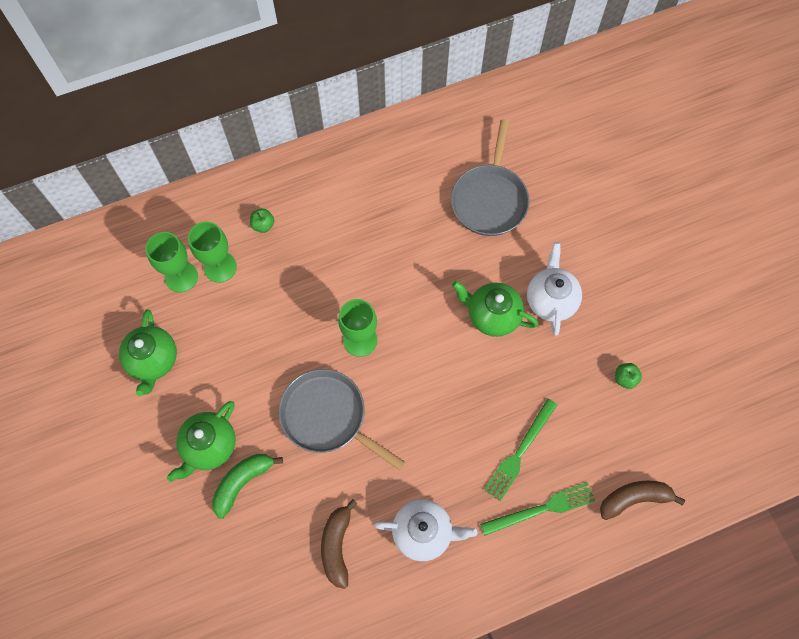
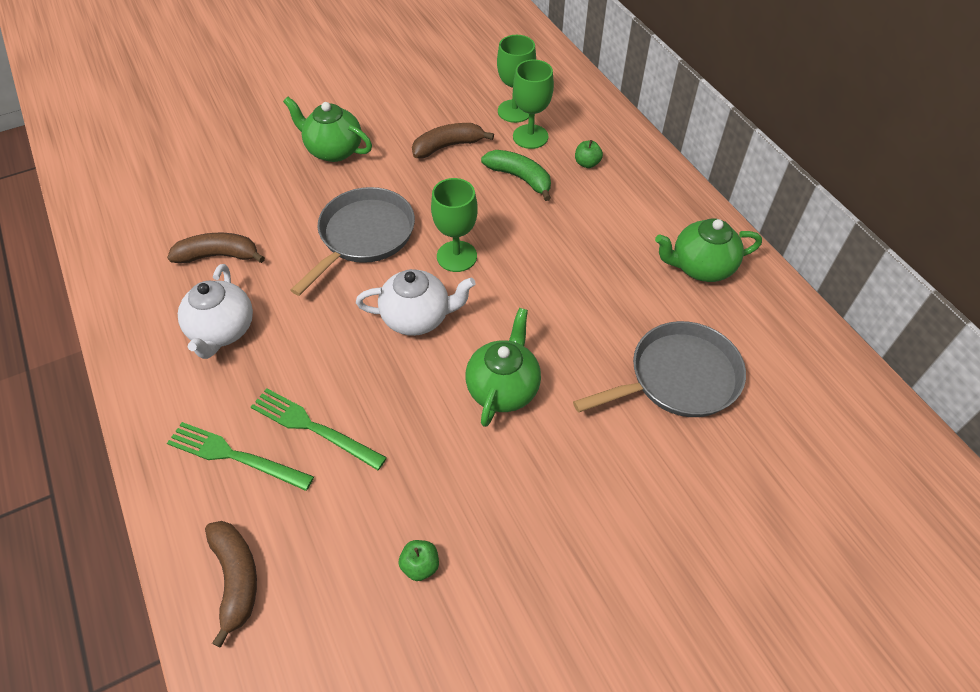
camera: 85 degrees right, 15 degrees down
green teapot [119,309,177,396] -> green teapot moved to [655,219,762,282]
green banana [212,454,283,518] -> green banana moved to [481,150,551,201]
grey pan [451,119,530,236] -> grey pan turned 150 degrees clockwise [573,321,746,417]
green fork [480,482,595,536] -> green fork turned 135 degrees clockwise [167,422,314,491]
white teapot [527,242,582,336] -> white teapot moved to [356,269,475,336]
none -> brown banana [412,123,494,158]

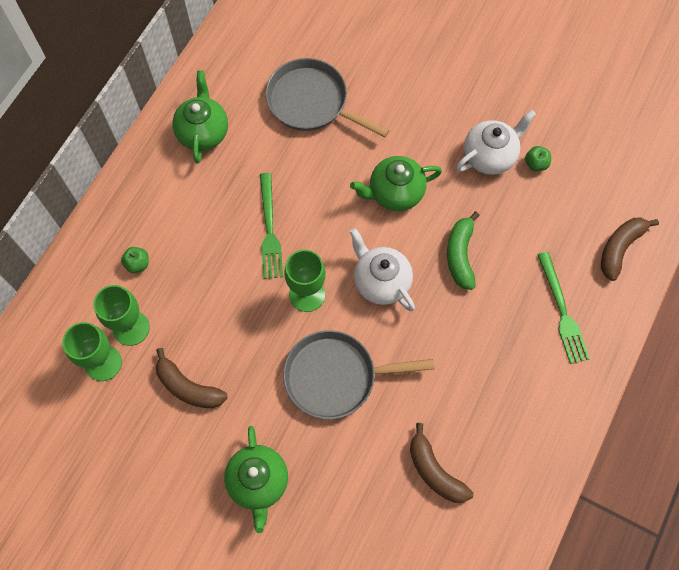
camera: 125 degrees left, 15 degrees up
white teapot [178,264,253,359] -> white teapot moved to [456,110,536,175]
green fork [251,388,387,470] -> green fork moved to [260,173,283,279]
green banana [481,150,551,201] -> green banana moved to [447,212,480,290]
green teapot [655,219,762,282] -> green teapot turned 135 degrees counterclockwise [172,71,228,163]

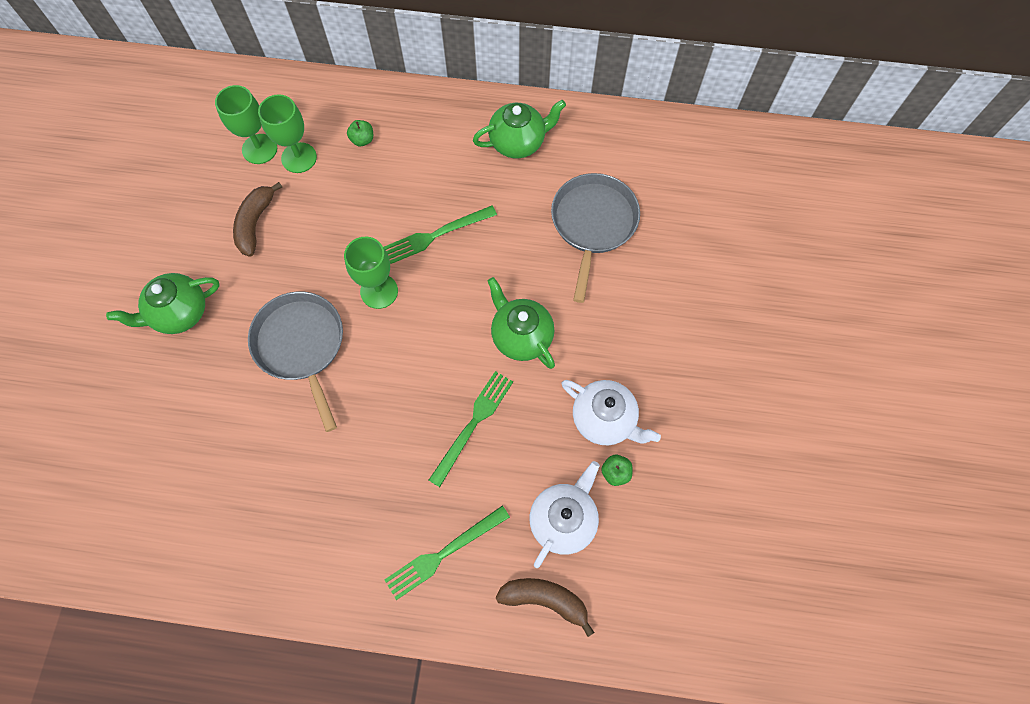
camera: 70 degrees right, 0 degrees up
white teapot [350,228,415,311] -> white teapot moved to [530,461,600,568]
brown banana [410,423,473,503] -> none
green banana [447,212,480,290] -> green fork [429,371,513,487]

